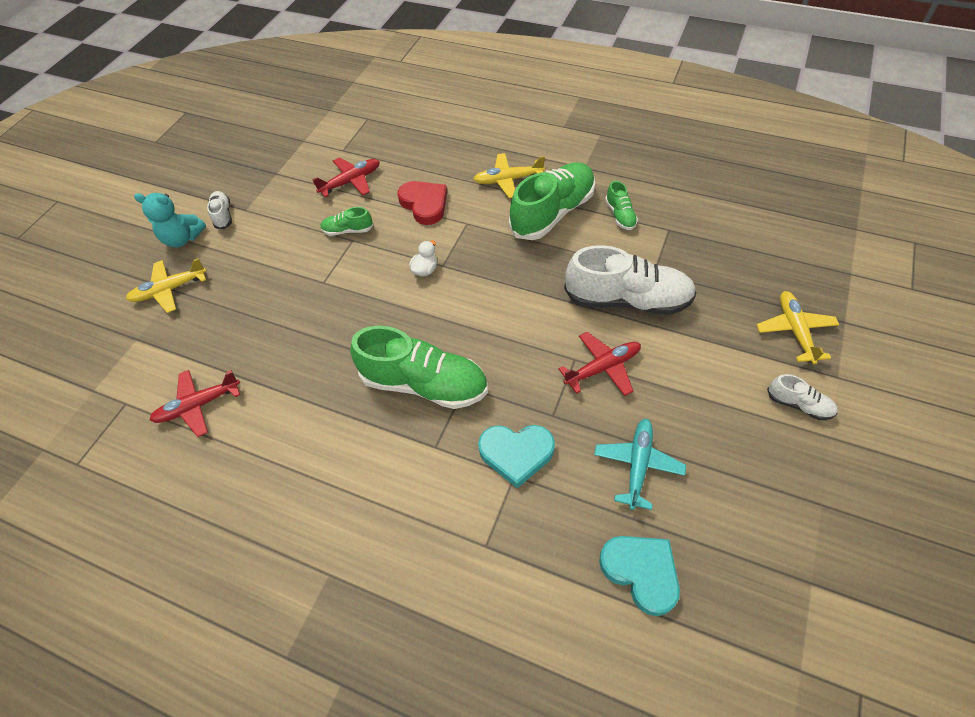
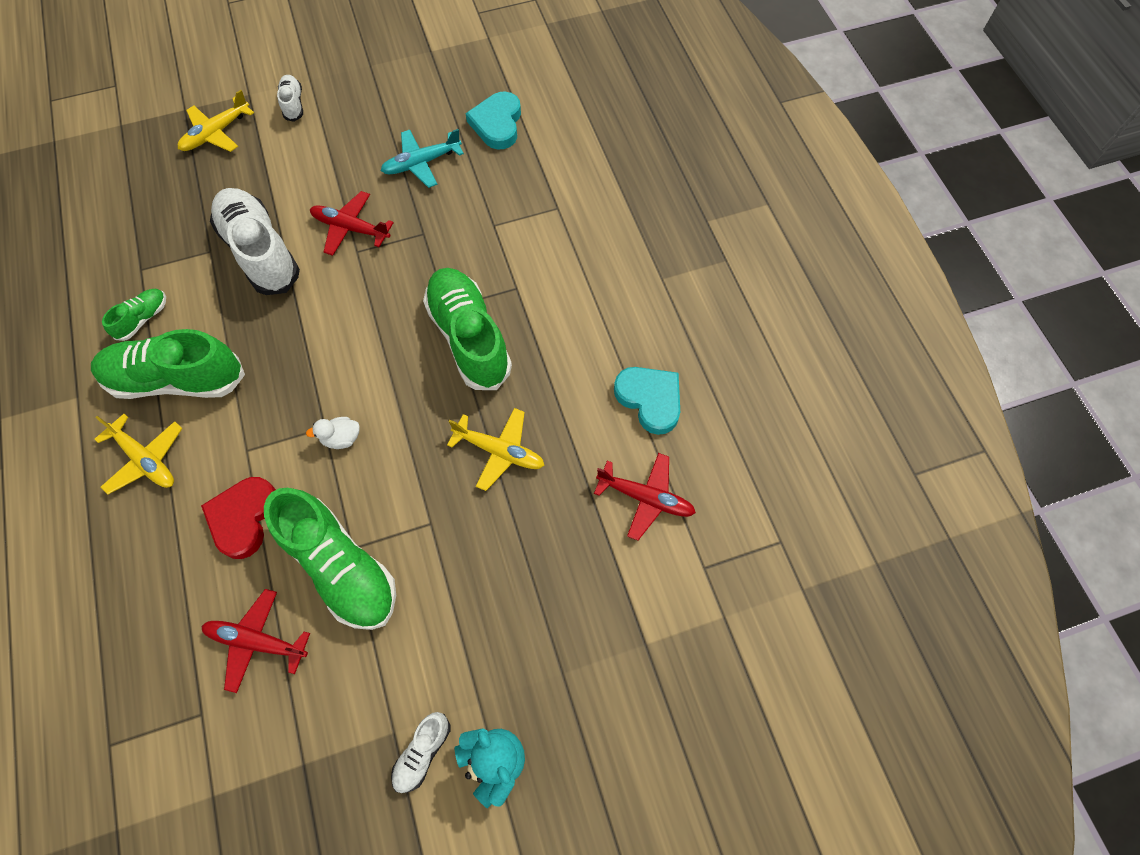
camera: 135 degrees left, 10 degrees up
yellow plane [126,258,207,313] -> yellow plane moved to [447,408,545,491]
green shoe [320,207,373,236] -> green shoe [264,488,396,630], size x2.15
turquoise heart [478,425,555,488] -> turquoise heart moved to [614,367,680,435]

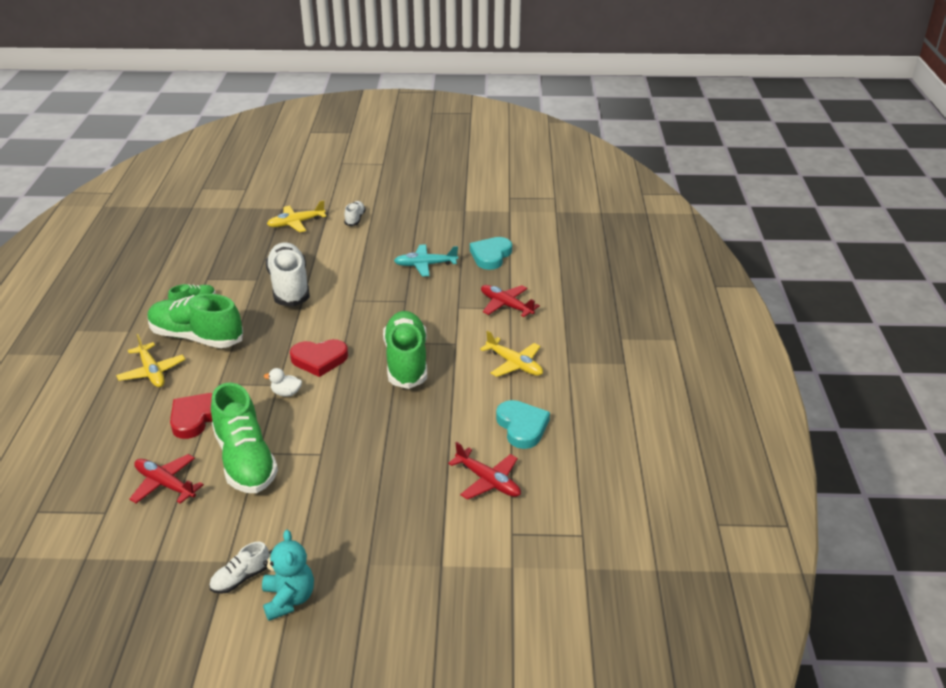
camera: 20 degrees right, 30 degrees down
red plane [310,191,394,256] -> red plane moved to [481,285,540,317]
yellow plane [447,408,545,491] -> yellow plane moved to [480,330,543,377]
none -> red heart [290,339,348,377]

